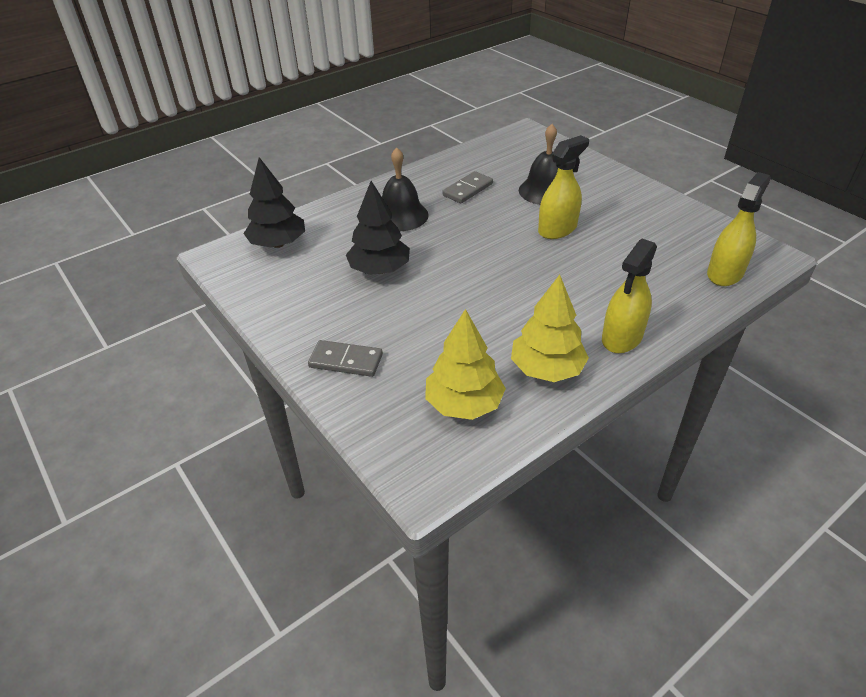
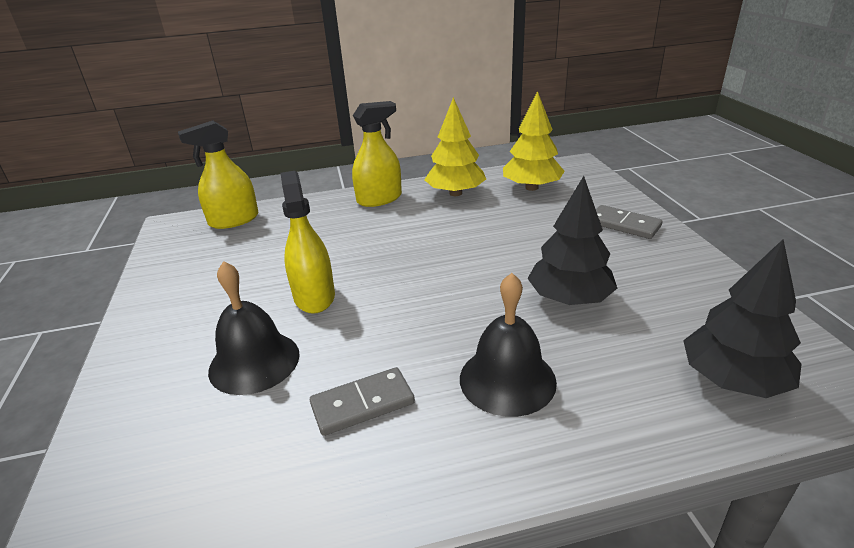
camera: 155 degrees left, 10 degrees down
yellow spray bottle [538,135,589,239] -> yellow spray bottle turned 90 degrees clockwise [281,171,335,314]

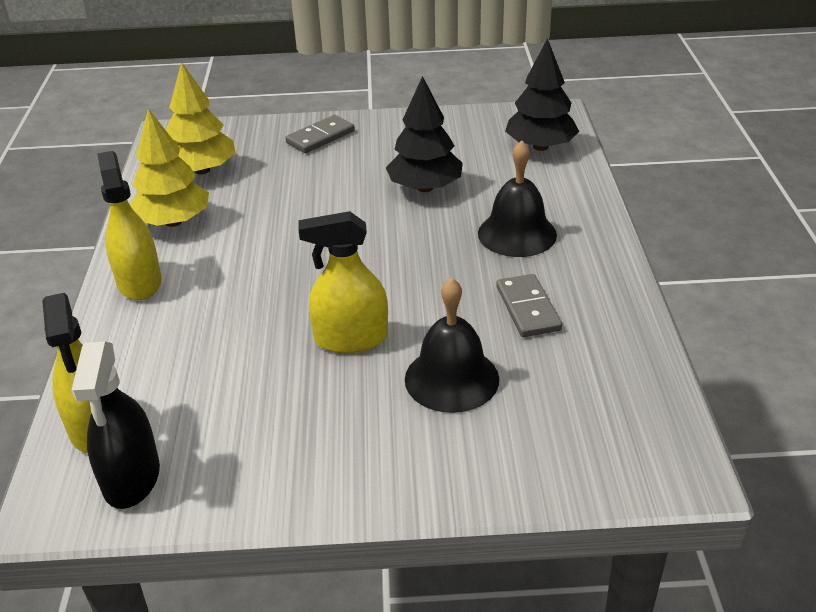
camera: 80 degrees left, 5 degrees up
none -> black spray bottle [71,342,160,509]

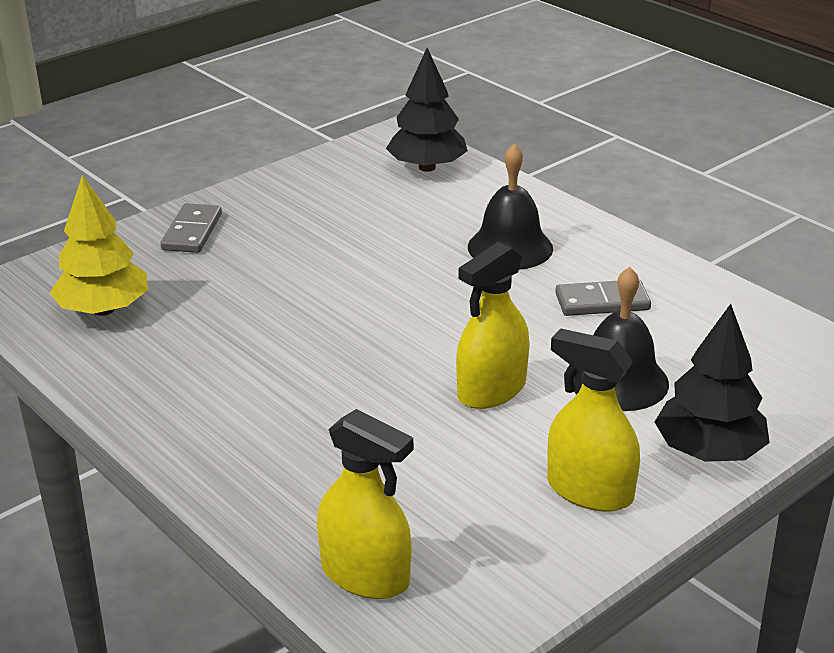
camera: 40 degrees left, 5 degrees down
black spray bottle [71,342,160,509] -> none
yellow spray bottle [98,151,162,300] -> yellow spray bottle moved to [547,328,640,512]
yellow tree [130,109,209,227] -> none
black tree [386,76,463,192] -> black tree moved to [655,304,770,462]
grey domino [496,274,562,337] -> grey domino turned 45 degrees counterclockwise [555,280,651,316]

